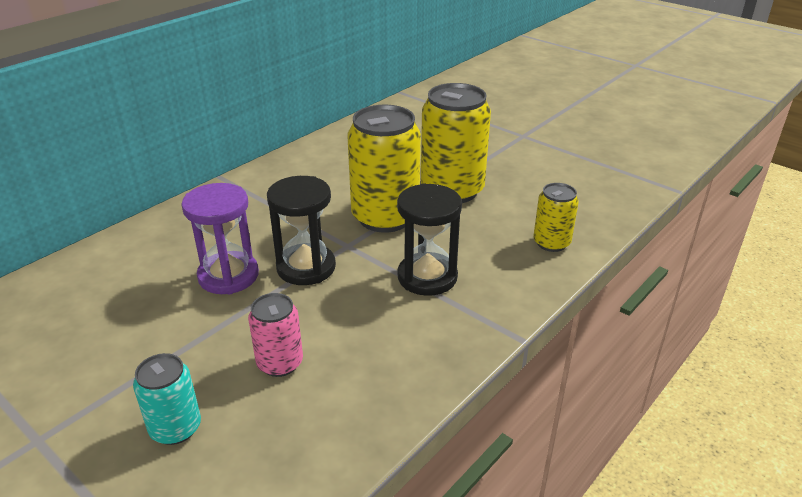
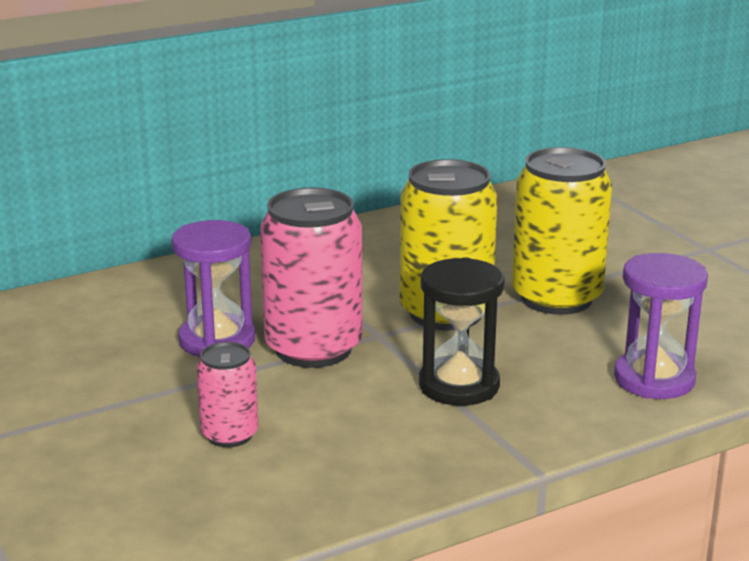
camera: 20 degrees right, 10 degrees down
turquoise can [133,353,201,445] -> none
black hourglass [267,176,336,285] -> pink can [260,188,363,368]
yellow can [533,183,579,252] -> purple hourglass [614,253,708,399]

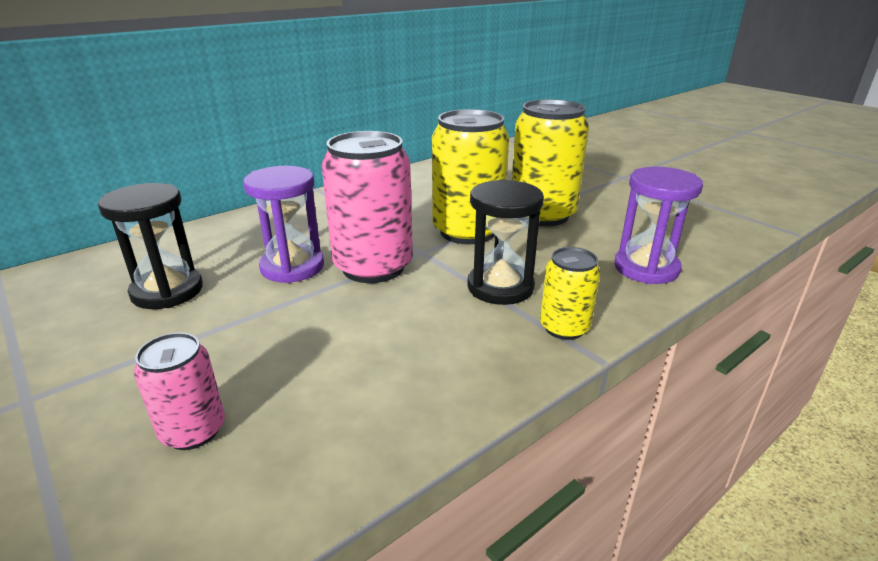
camera: 10 degrees left, 5 degrees up
pink can [196,342,258,447] -> pink can moved to [134,332,225,450]
none -> black hourglass [98,183,203,309]
none -> yellow can [540,247,600,340]

